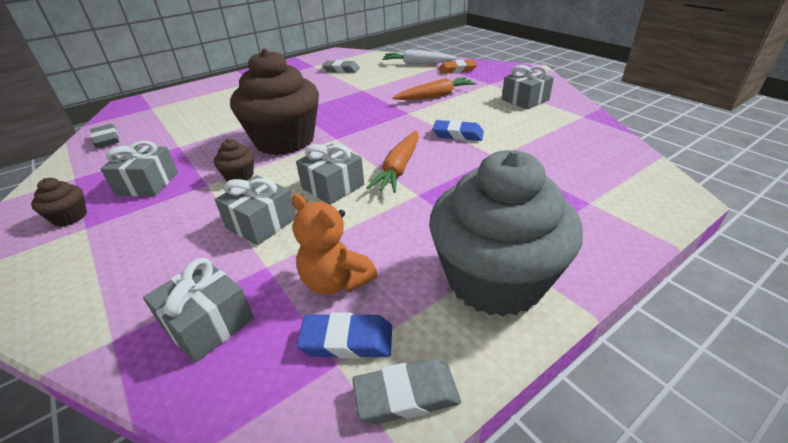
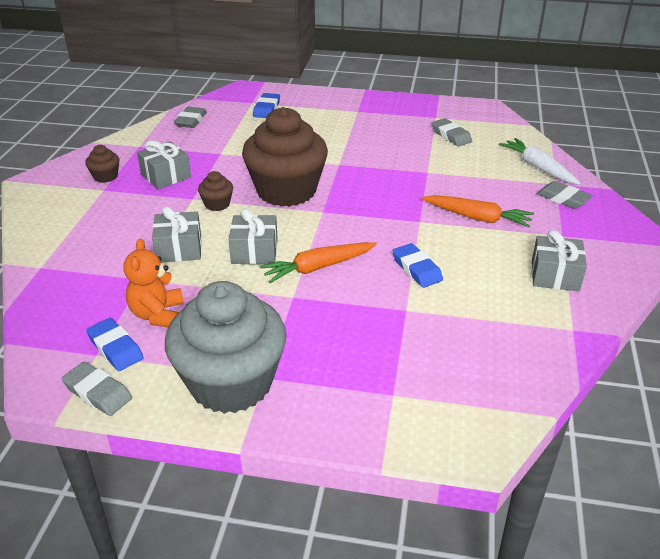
camera: 45 degrees right, 0 degrees up
grey gift [143,258,254,363] -> none
orange eraser [439,60,477,74] -> grey eraser [536,181,593,209]
none -> blue eraser [253,93,280,118]

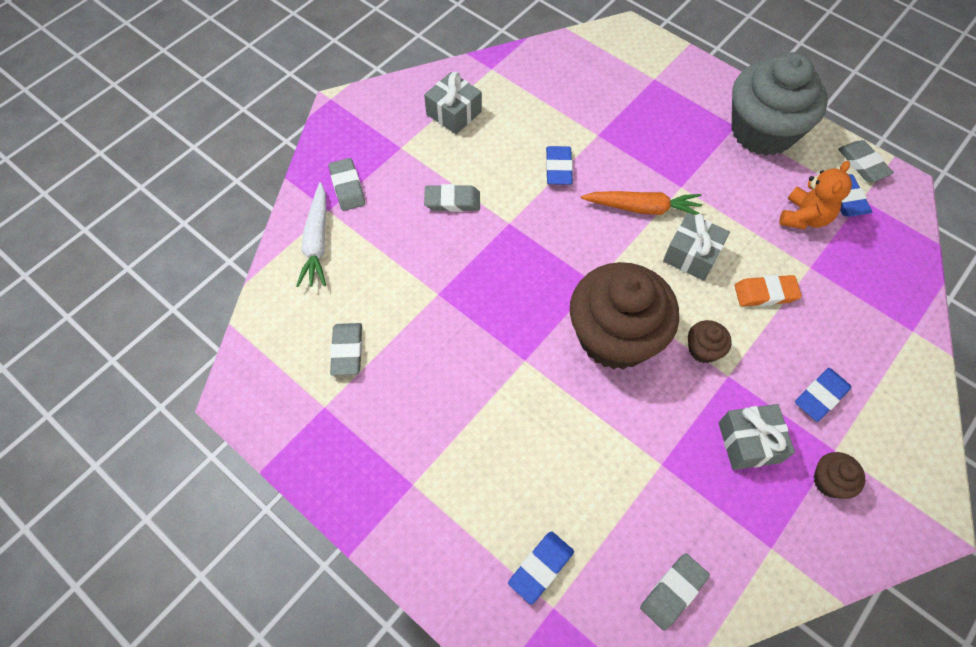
camera: 150 degrees left, 25 degrees up
grey gift [152,206,202,263] -> orange eraser [735,275,802,306]
orange carrot [421,195,534,228] -> grey eraser [424,184,480,212]
none -> blue eraser [795,368,851,422]

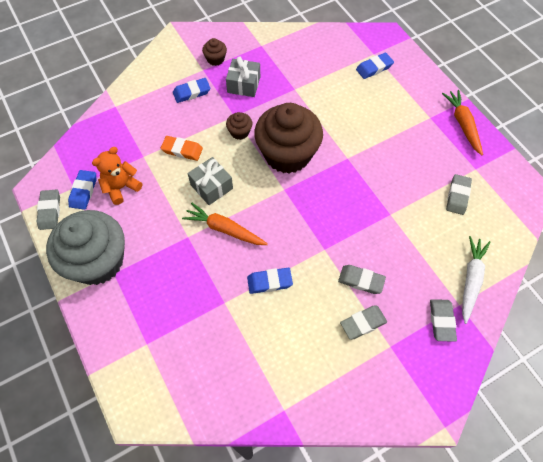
camera: 160 degrees left, 0 degrees up
grey gift [424,72,482,134] -> none
blue eraser [546,146,573,185] -> blue eraser turned 60 degrees clockwise [247,268,293,294]
grey eraser [640,553,710,630] -> grey eraser moved to [340,305,387,340]
none -> orange carrot [442,90,483,155]

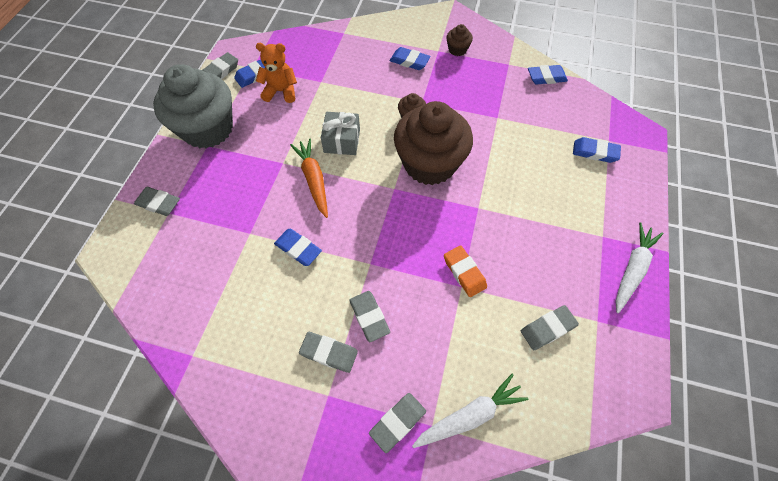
camera: 45 degrees right, 0 degrees up
orange eraser [161,136,203,161] -> orange eraser moved to [444,245,487,297]
grey gift [226,56,260,97] -> none
orange carrot [442,90,483,155] -> white carrot [615,223,663,313]
none -> grey eraser [134,187,180,216]
none -> blue eraser [528,65,568,84]

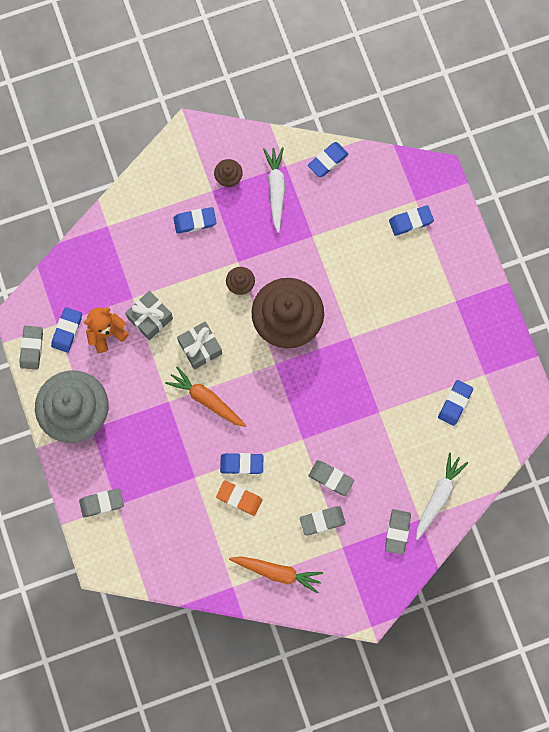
camera: 35 degrees left, 15 degrees up
orange eraser [444,245,487,297] -> orange eraser moved to [216,480,262,516]
grey eraser [521,305,579,350] -> blue eraser [438,380,473,426]
white carrot [615,223,663,313] -> white carrot moved to [263,147,285,233]
none -> grey gift [125,291,173,340]
none -> orange carrot [229,556,323,594]

